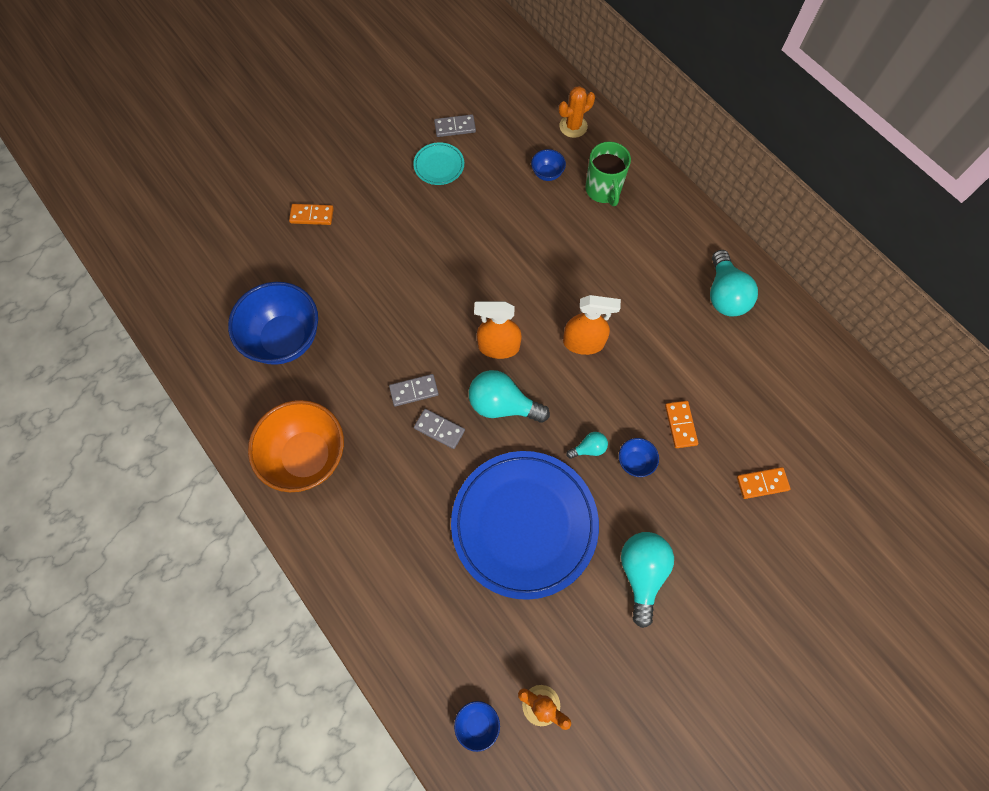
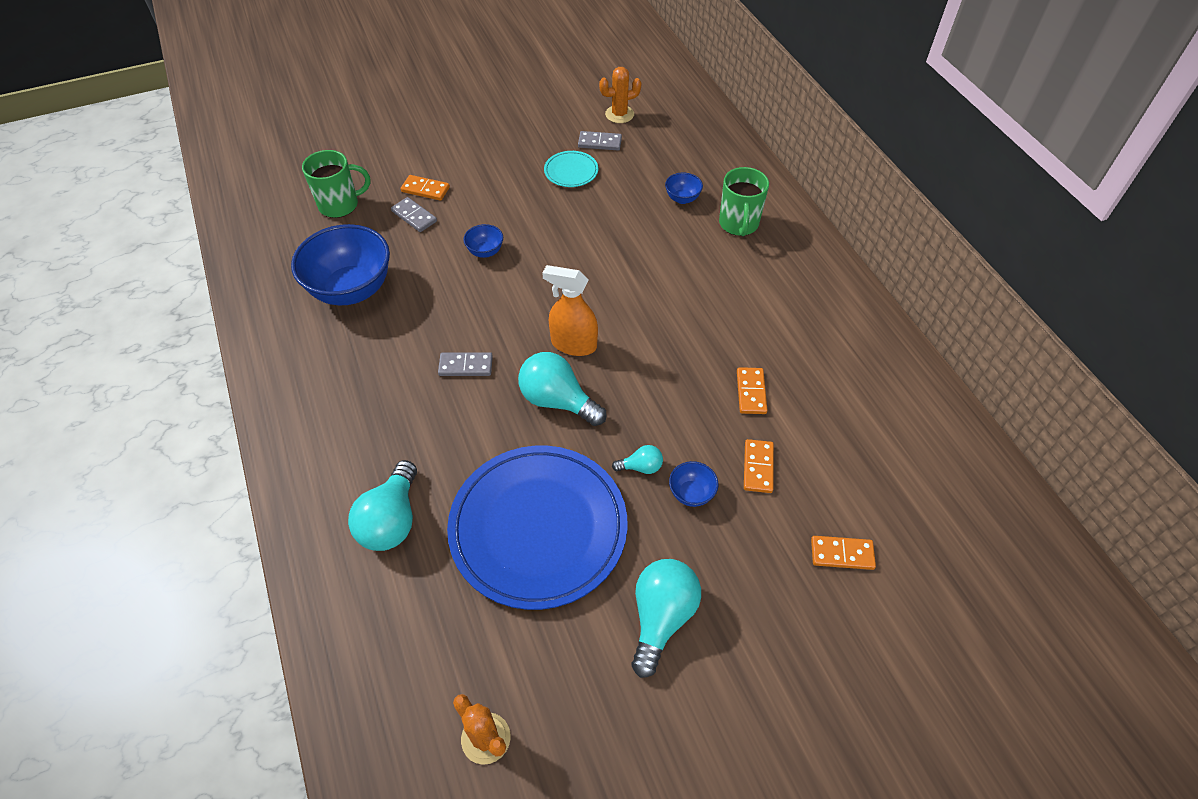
camera: 15 degrees right, 15 degrees down
orange bowl [248,400,344,492] -> none
grey domino [414,409,465,449] -> grey domino moved to [391,197,437,232]
blue bowl [454,701,500,752] -> blue bowl moved to [464,224,503,258]
orange cactus [559,86,595,138] -> orange cactus moved to [599,67,641,123]
orange spray bottle [563,295,621,355] -> none
turquoise light bulb [710,250,758,316] -> turquoise light bulb moved to [348,460,417,551]
none -> green mug [302,150,371,218]
none -> orange domino [737,367,768,414]

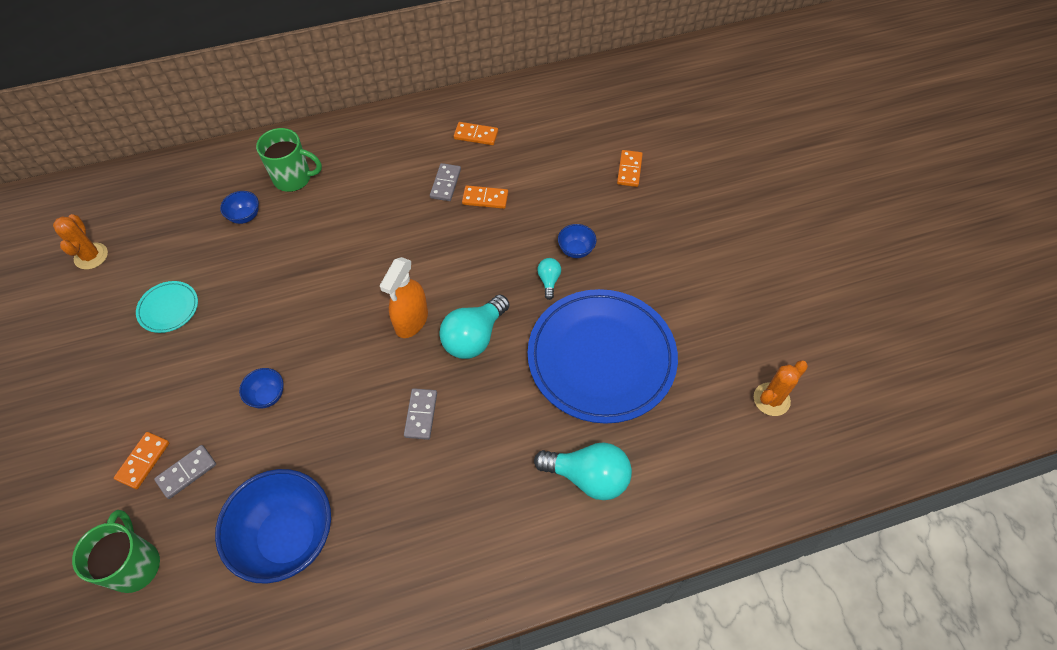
camera: 85 degrees left, 5 degrees up
grey domino [578,131,622,150] -> grey domino moved to [430,163,461,201]
turquoise light bulb [632,559,701,678] -> none
orange domino [744,439,774,493] -> orange domino moved to [454,122,498,145]

